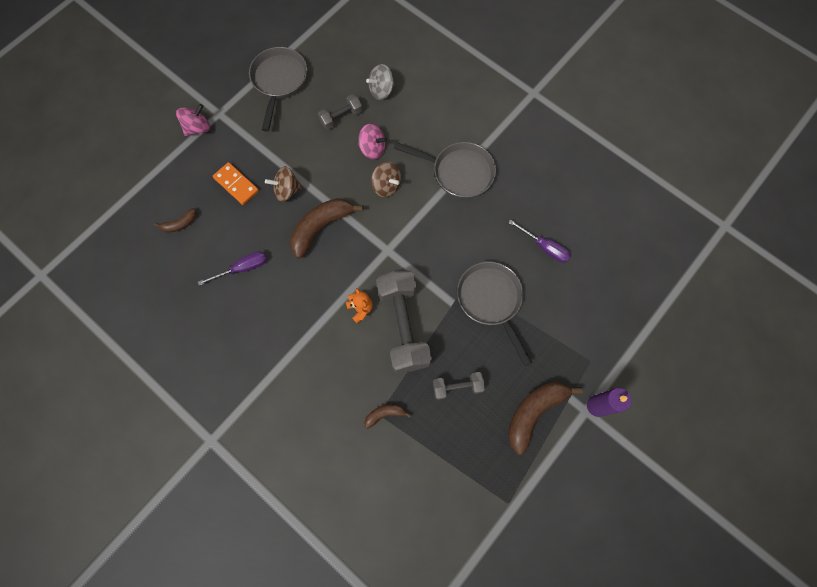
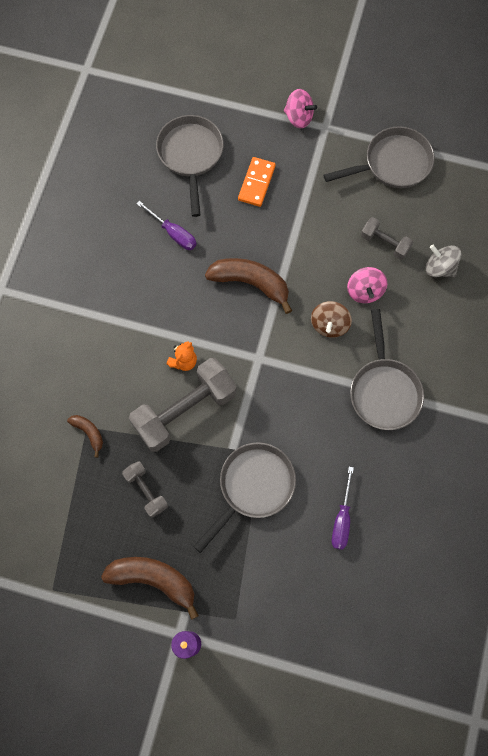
camera: 65 degrees right, 0 degrees up
brown banana [154,208,197,232] -> grey pan [156,115,224,217]
brown spinning top [265,166,302,202] -> none

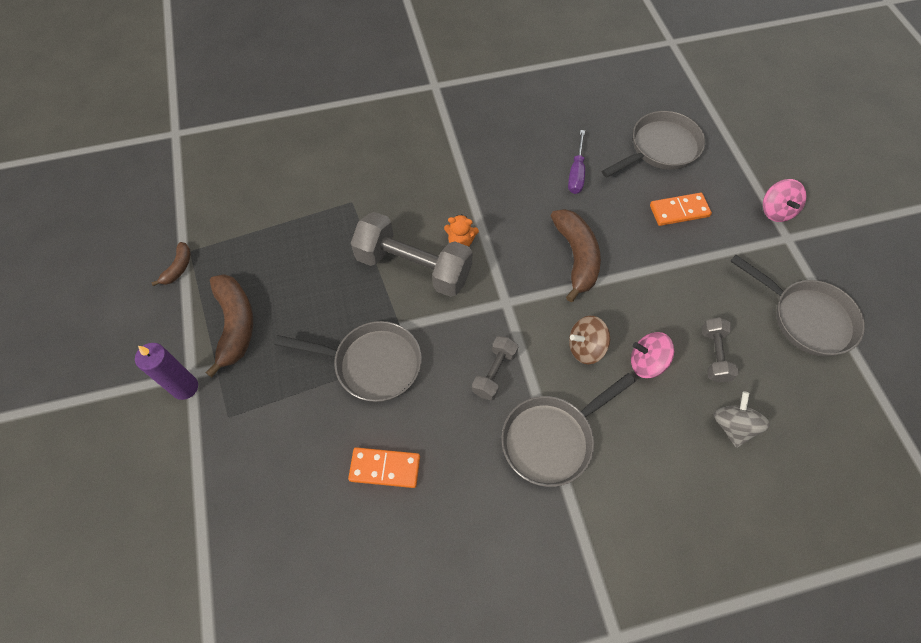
camera: 60 degrees right, 10 degrees down
brown banana [67,415,103,457] -> brown banana moved to [151,242,191,286]
grey dumbbell [122,461,168,518] -> grey dumbbell moved to [472,336,518,401]
purple screwdriver [332,467,354,550] -> orange domino [348,447,420,488]
pink spinning top [347,267,387,303] -> pink spinning top turned 45 degrees clockwise [631,332,674,378]

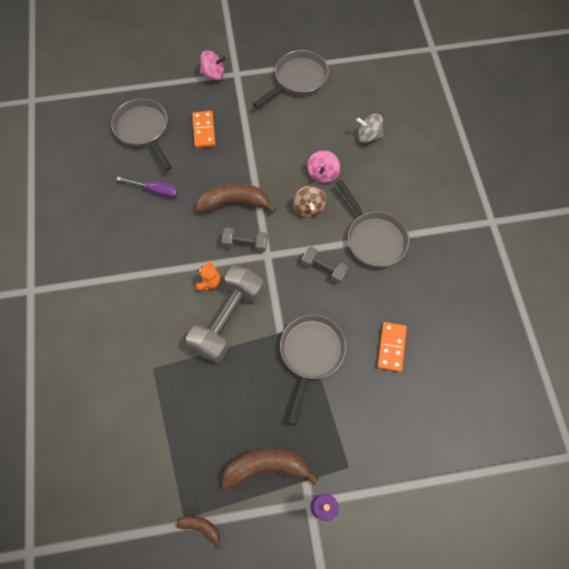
camera: 85 degrees left, 5 degrees up
grey dumbbell [701,317,739,383] -> grey dumbbell moved to [222,227,268,252]

